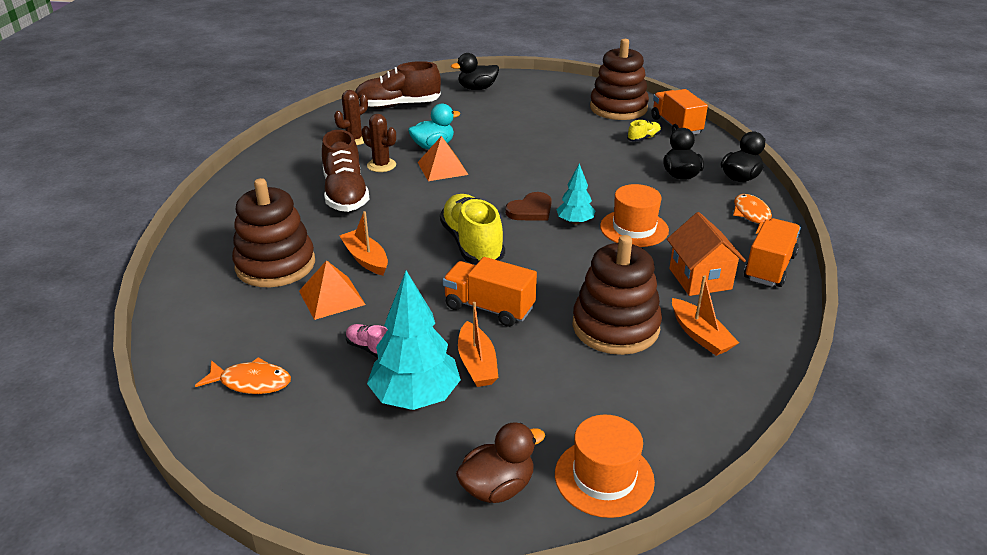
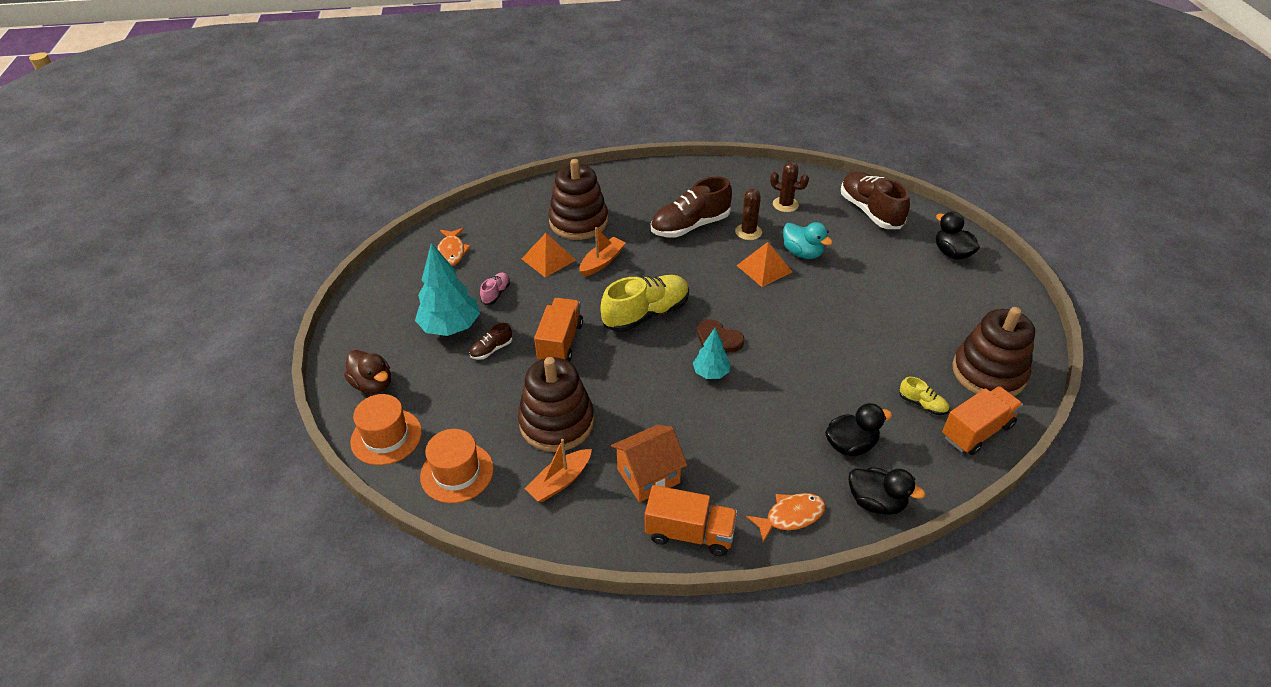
camera: 75 degrees right, 10 degrees up
orange boat [458,302,499,387] -> brown shoe [470,323,512,360]
orange hat [600,184,669,247] -> orange hat moved to [420,429,494,503]

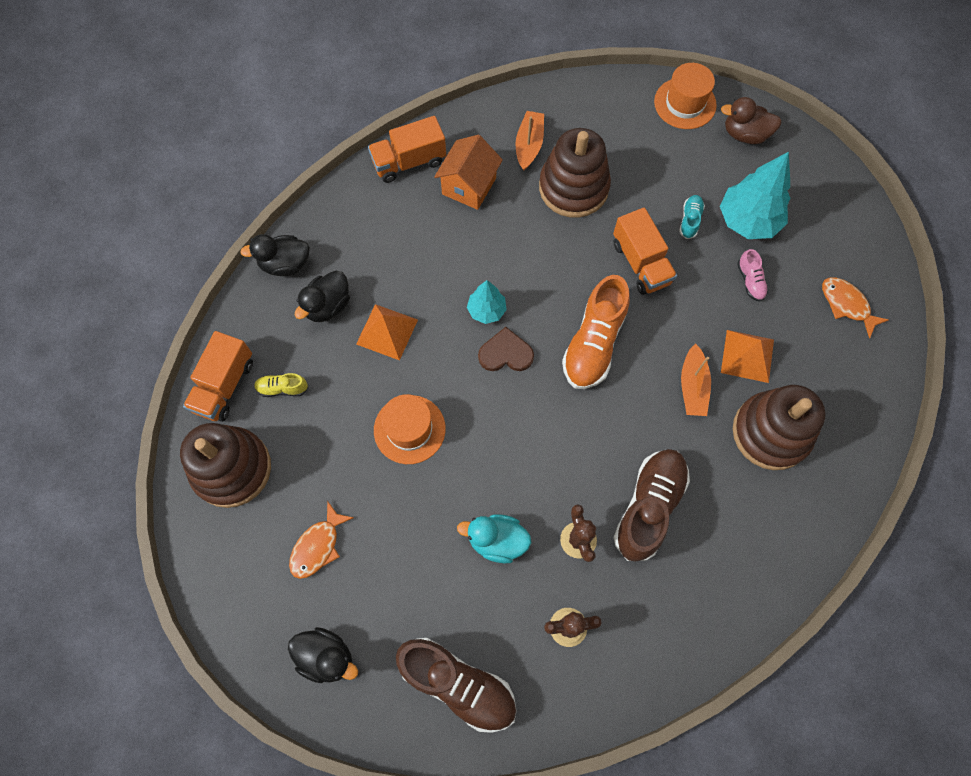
camera: 145 degrees right, 25 degrees up
orange hat [420,429,494,503] -> orange hat moved to [374,394,446,464]
brown shoe [470,323,512,360] -> turquoise shoe [679,195,705,239]
yellow shoe [601,275,689,332] -> orange shoe [562,275,630,389]
orange pyramid [736,242,792,287] -> orange pyramid moved to [356,304,418,360]
orange fish [746,493,826,542] -> orange fish moved to [289,501,354,579]

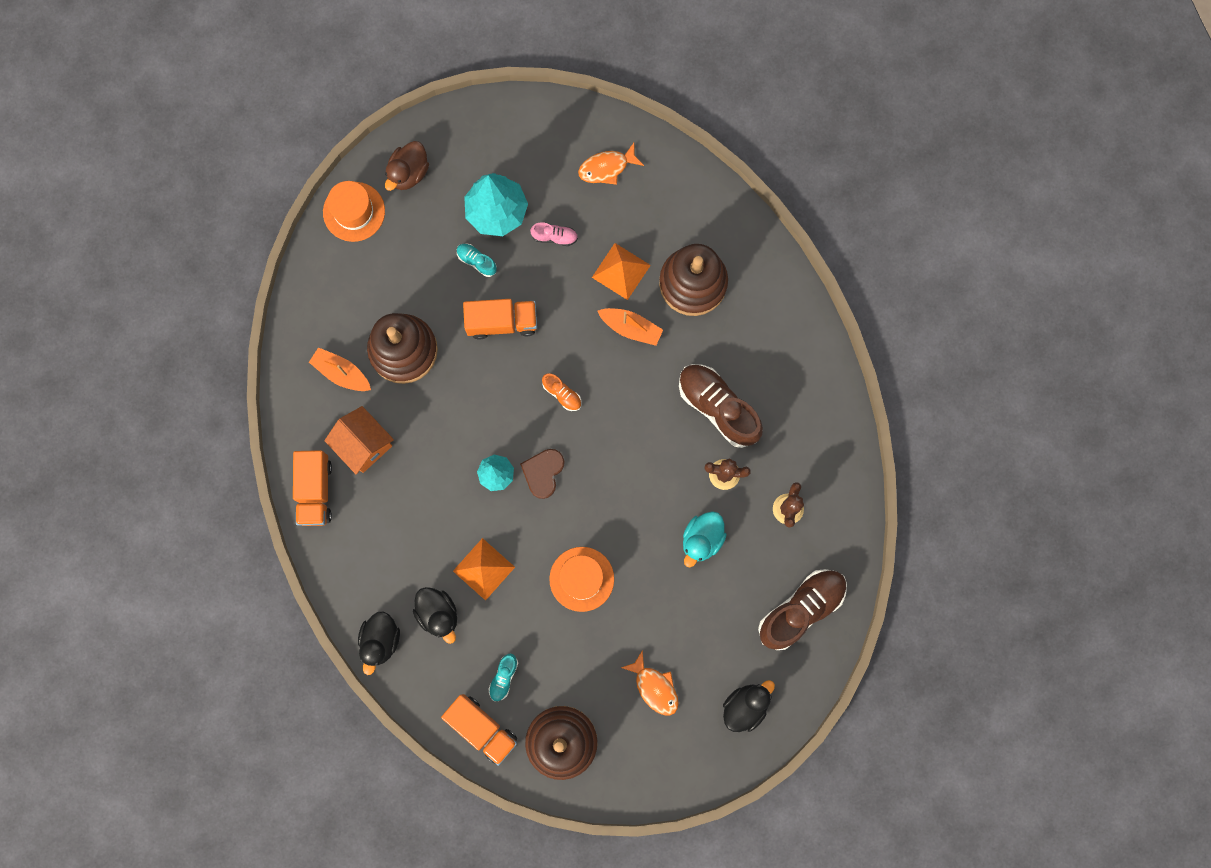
camera: 70 degrees left, 10 degrees up
yellow shoe [254,373,308,397] -> turquoise shoe [488,654,518,701]
orange shoe [562,275,630,389] -> orange shoe [542,373,581,411], size x0.46

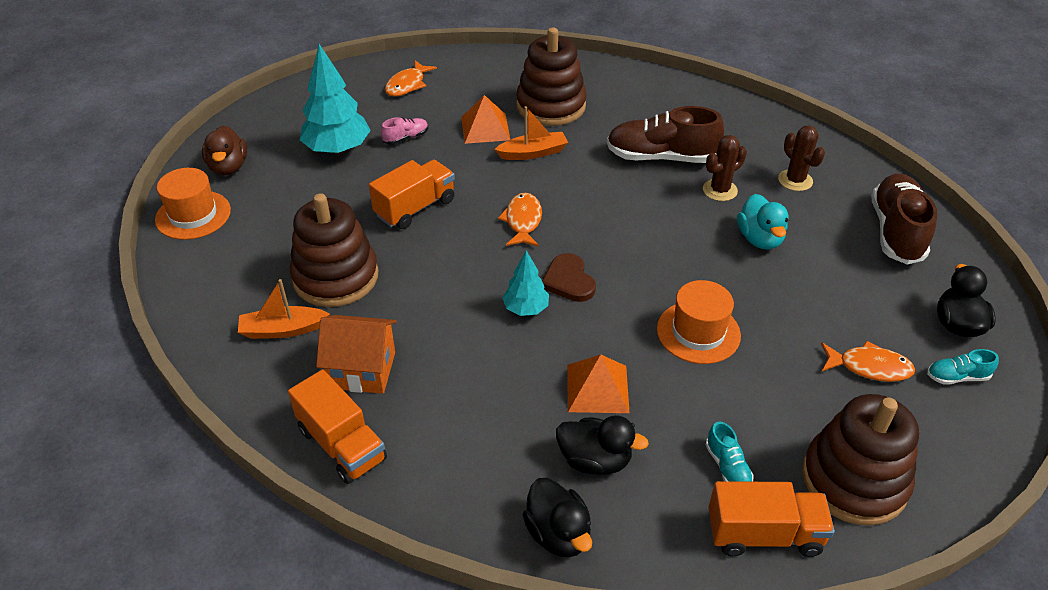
camera: 40 degrees left, 35 degrees down
turquoise shoe [457,243,497,277] -> turquoise shoe moved to [927,349,999,385]
orange shoe [542,373,581,411] -> orange fish [498,193,542,247]

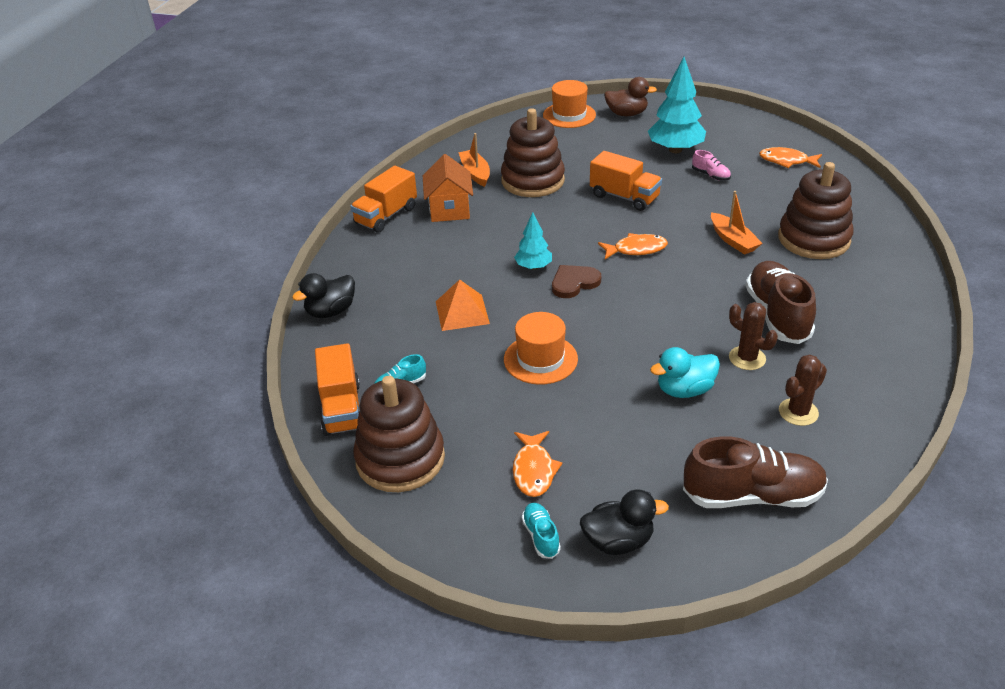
camera: 80 degrees right, 5 degrees down
brown duck [202,125,247,175] -> brown duck turned 150 degrees counterclockwise [604,77,657,116]
orange pyramid [461,95,510,144] -> none
black duck [556,415,649,475] -> none

